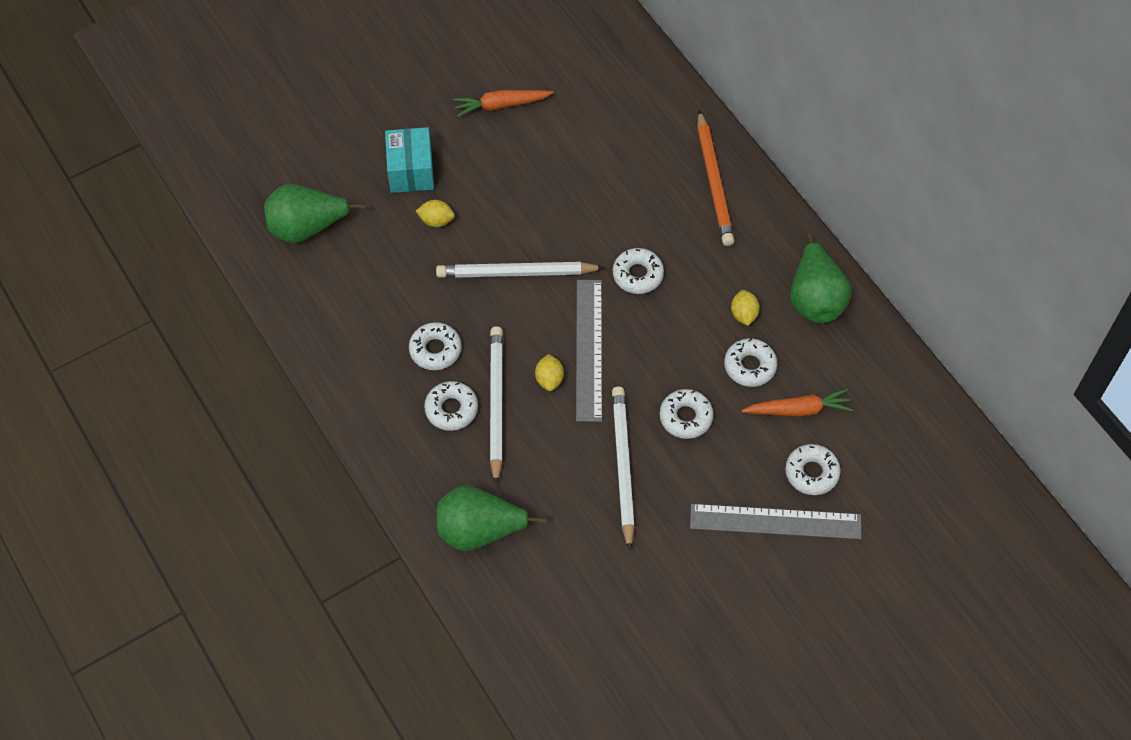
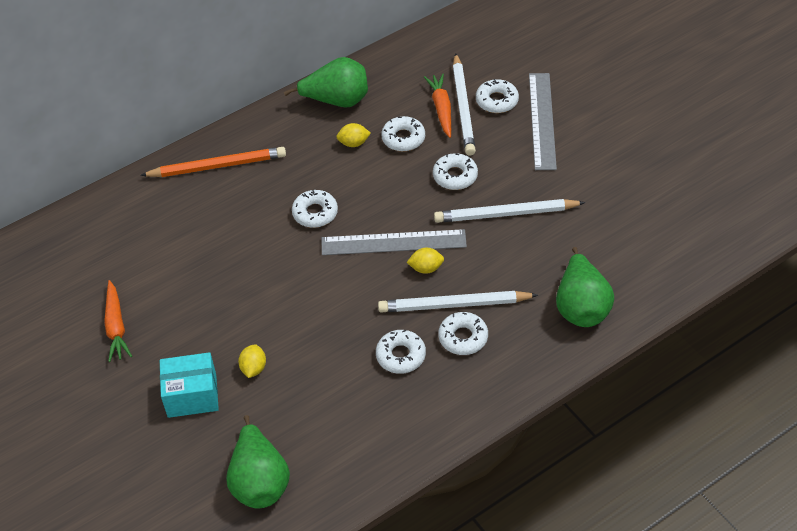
camera: 90 degrees left, 10 degrees down
white pencil [436,262,605,278] -> white pencil moved to [453,53,476,156]

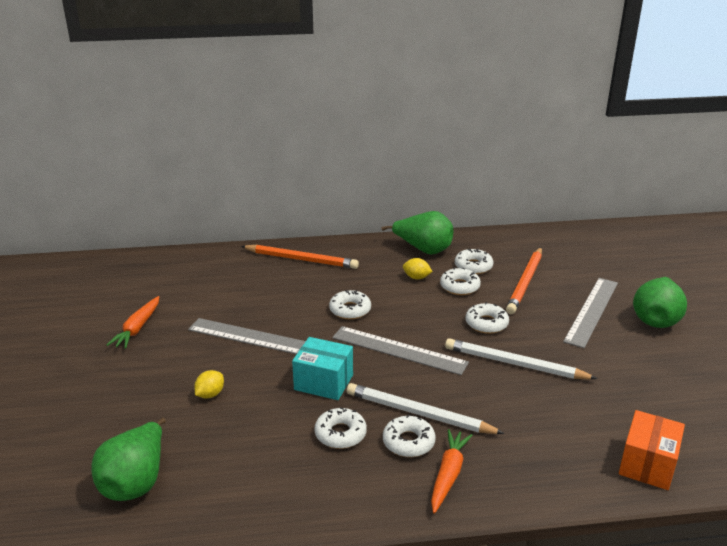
camera: 25 degrees right, 20 degrees down
turquoise box [160,352,219,418] -> turquoise box moved to [292,337,353,400]
yellow lemon [407,248,444,274] -> none
orange carrot [424,74,451,138] -> orange carrot moved to [431,429,472,514]
white pencil [453,53,476,156] -> orange pencil [506,247,542,314]
white donut [476,79,519,113] -> white donut moved to [455,249,493,274]
green pear [556,247,614,327] -> green pear moved to [633,277,687,328]
none -> grey ruler [188,318,306,354]
none -> orange box [619,410,685,490]

